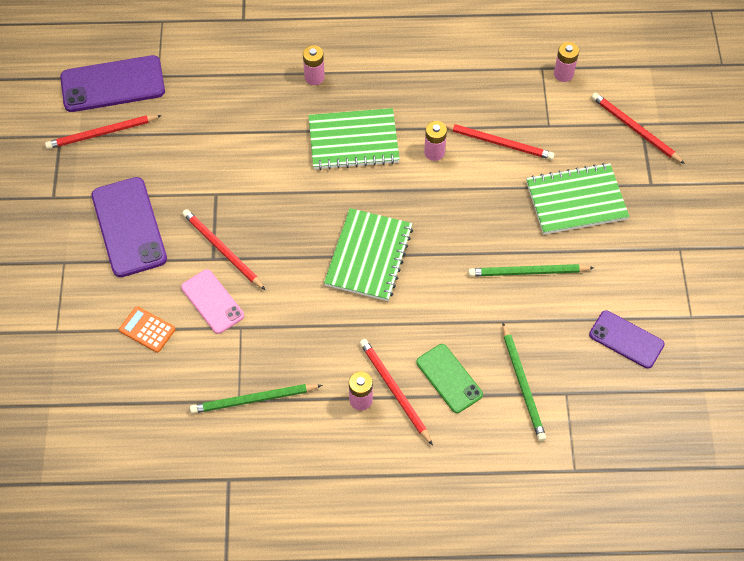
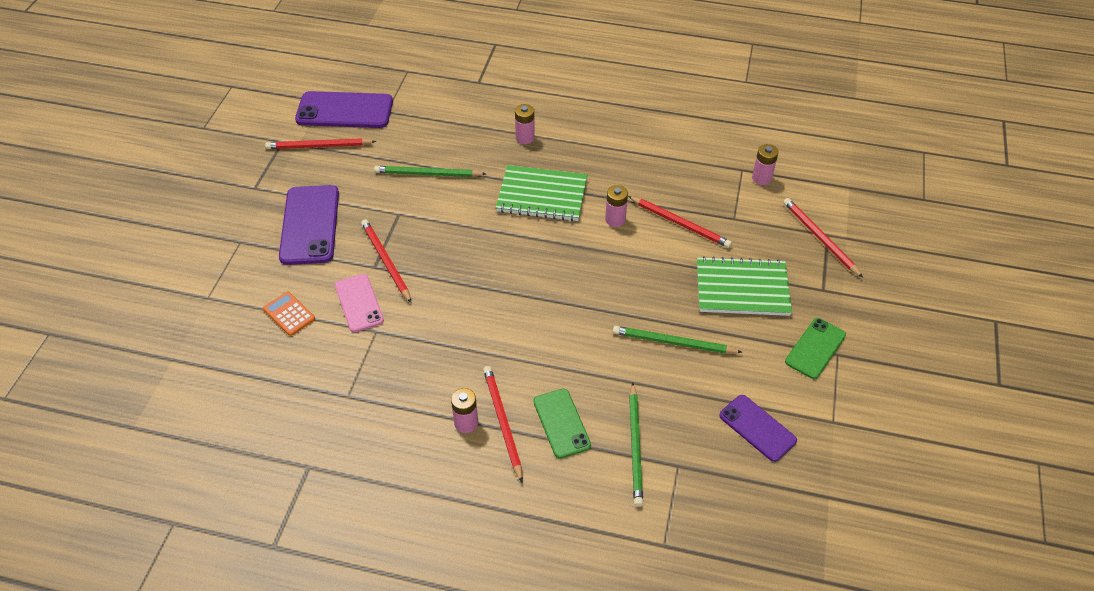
camera: 15 degrees right, 10 degrees down
green pencil [190,384,322,414] -> green pencil moved to [374,166,486,177]
green notebook [324,208,413,301] -> none
none -> green phone [785,318,846,379]

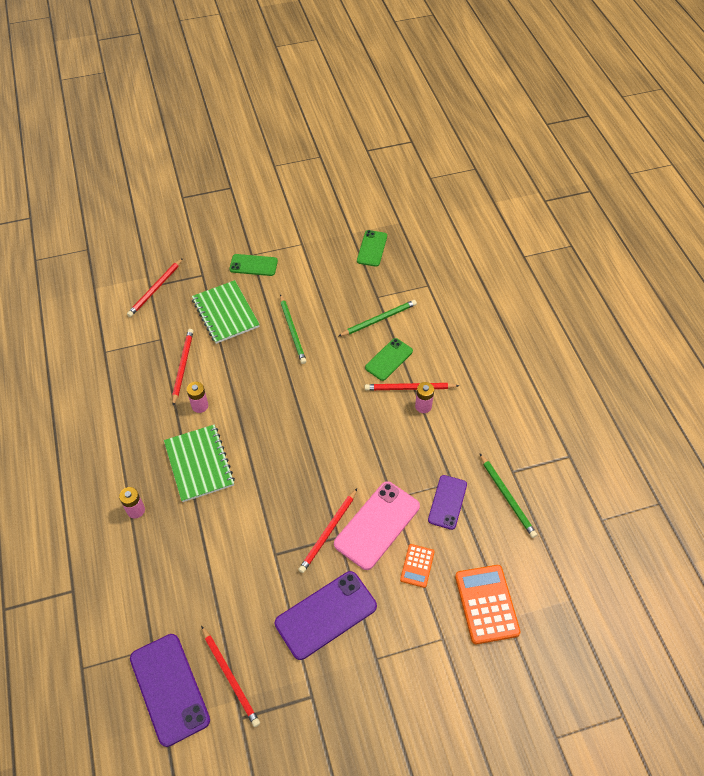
camera: 120 degrees left, 5 degrees up
pink phone [335,274,384,332] -> pink phone [334,481,420,570], size x1.61
green pencil [374,166,486,177] -> green pencil moved to [479,453,537,538]
red pencil [483,366,523,482] -> red pencil turned 45 degrees clockwise [365,383,459,390]
purple phone [719,395,797,462] -> purple phone moved to [428,475,467,530]
pink battery [752,144,779,185] -> none
none -> green phone [357,230,387,267]
none -> orange calculator [455,565,521,644]

